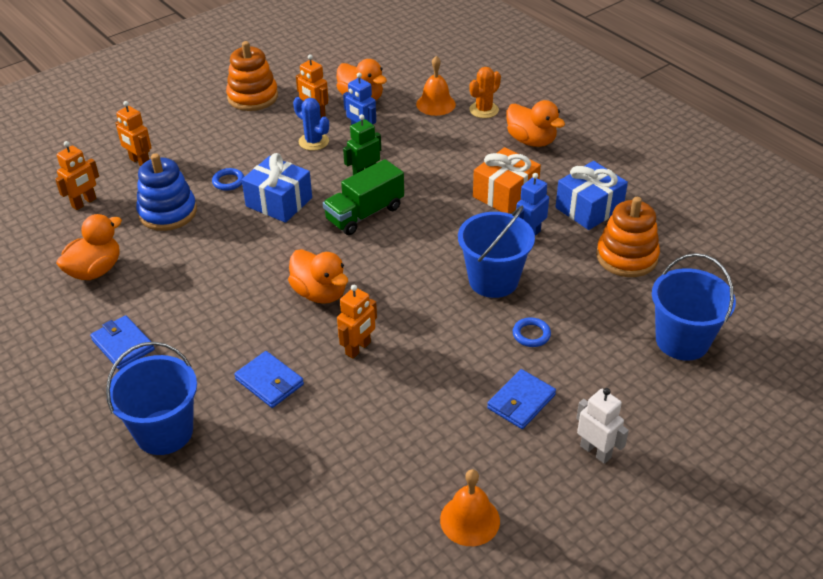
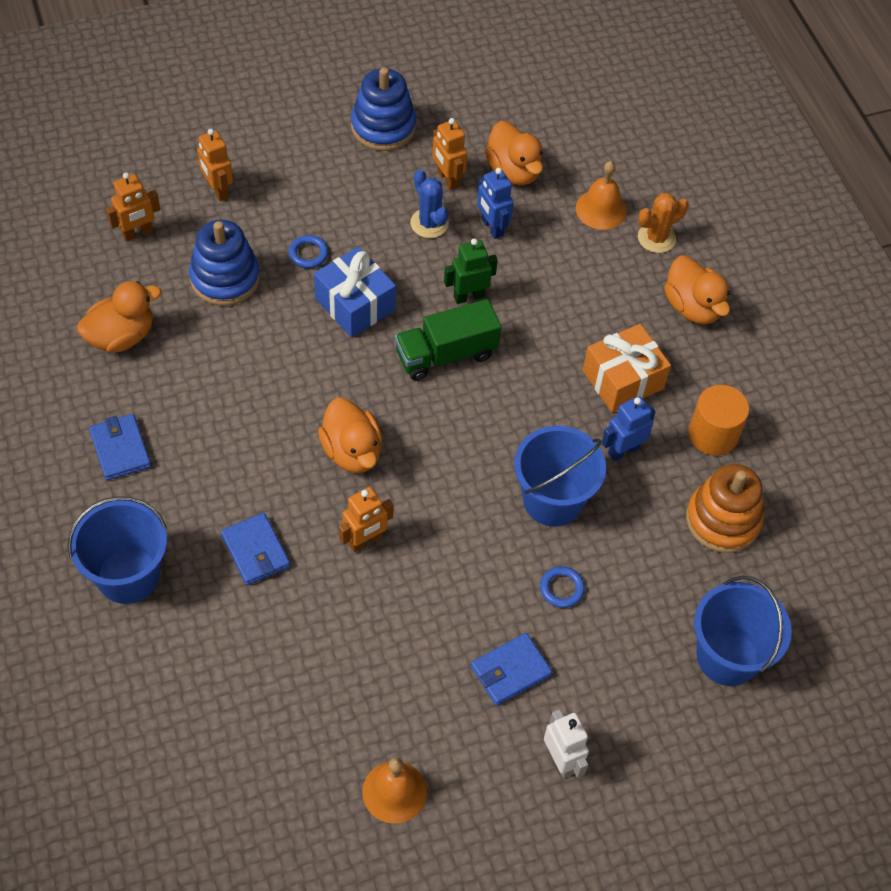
camera: 15 degrees right, 15 degrees up
orange stacking toy [226,41,278,111] -> blue stacking toy [351,67,416,151]
blue gift [556,161,628,230] -> orange cylinder [688,385,749,456]

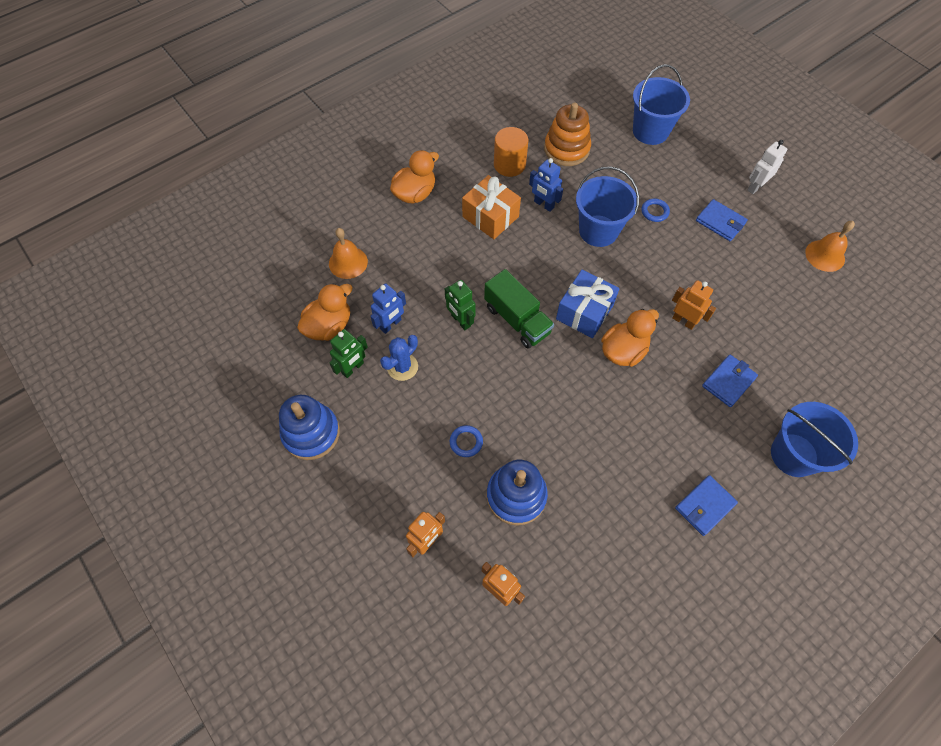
camera: 105 degrees left, 5 degrees up
orange duck [77,281,161,353] -> none
blue gift [314,247,396,337] -> blue gift moved to [556,270,619,338]
orange robot [432,118,467,190] -> green robot [329,329,368,378]
orange cactus [638,193,689,253] -> none

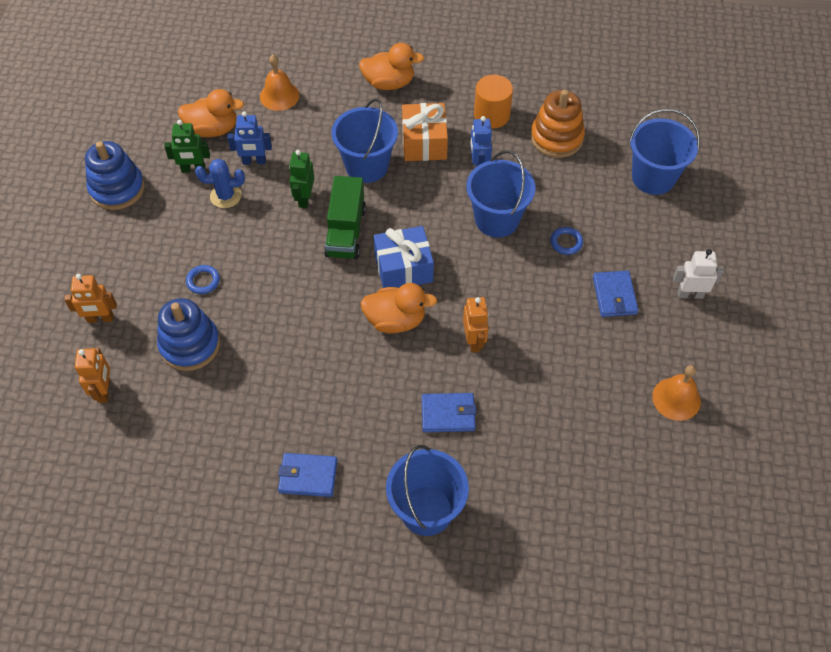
camera: 45 degrees right, 5 degrees down
none -> blue bucket [331,98,398,183]

